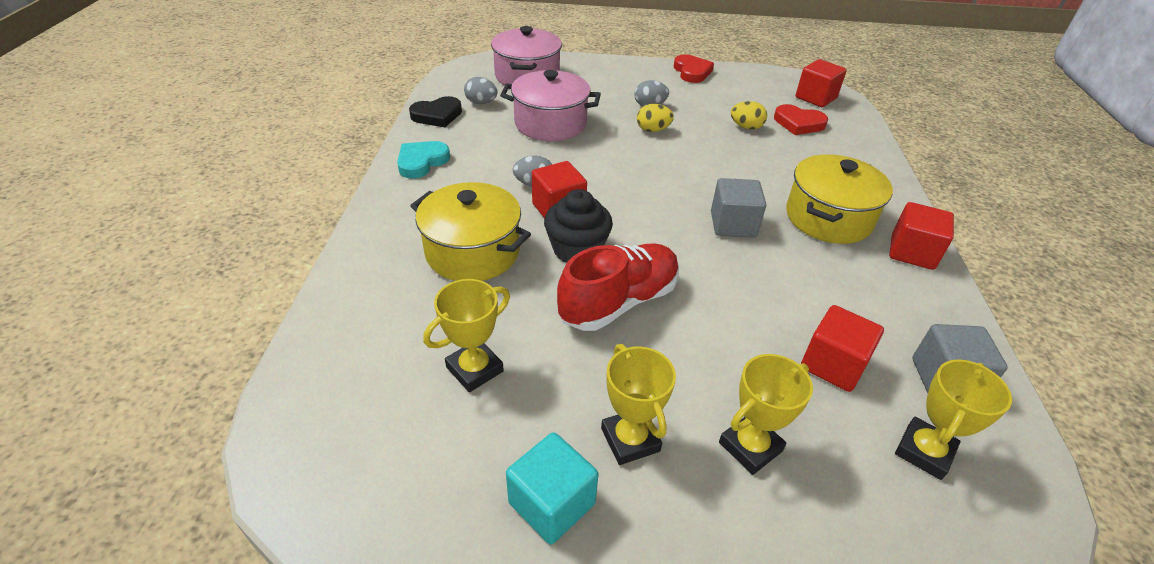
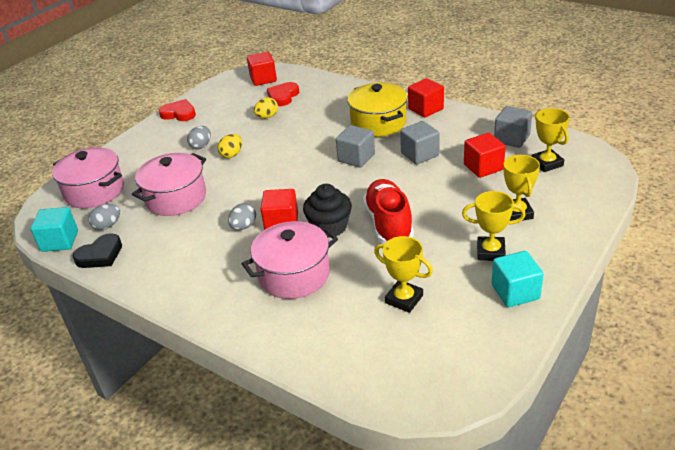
camera: 55 degrees left, 5 degrees down
turquoise heart [397,141,450,179] -> none
black heart [409,96,462,127] -> black heart turned 45 degrees clockwise [72,233,122,268]
yellow pot [410,182,531,281] -> pink pot [242,221,338,299]
yellow trophy [423,279,510,392] -> yellow trophy turned 45 degrees counterclockwise [374,236,433,313]
red heart [774,104,828,135] -> red heart turned 150 degrees clockwise [267,82,299,106]
none -> turquoise cube [30,207,78,252]
none -> grey cube [400,121,439,164]

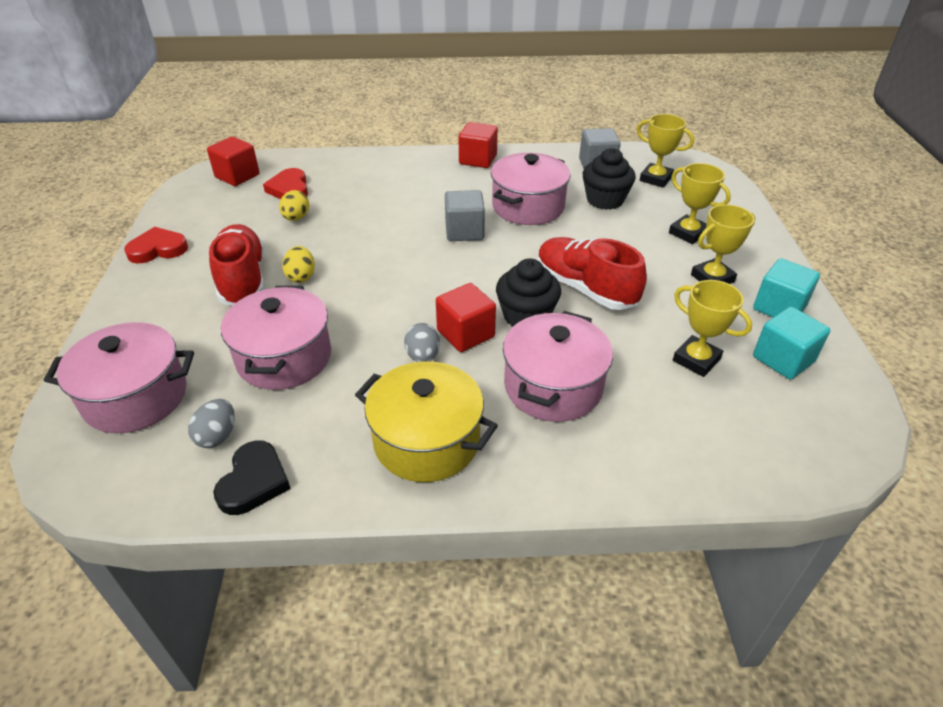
camera: 40 degrees left, 5 degrees up
turquoise cube [30,207,78,252] -> turquoise cube moved to [753,307,830,380]
grey egg [187,126,211,150] -> red shoe [209,224,265,306]
yellow pot [347,83,408,137] -> yellow pot moved to [355,361,498,482]
yellow trophy [374,236,433,313] -> yellow trophy turned 45 degrees clockwise [673,280,752,377]
grey cube [400,121,439,164] -> pink pot [491,153,571,225]
red cube [464,133,506,178] -> black cupcake [582,148,636,210]

